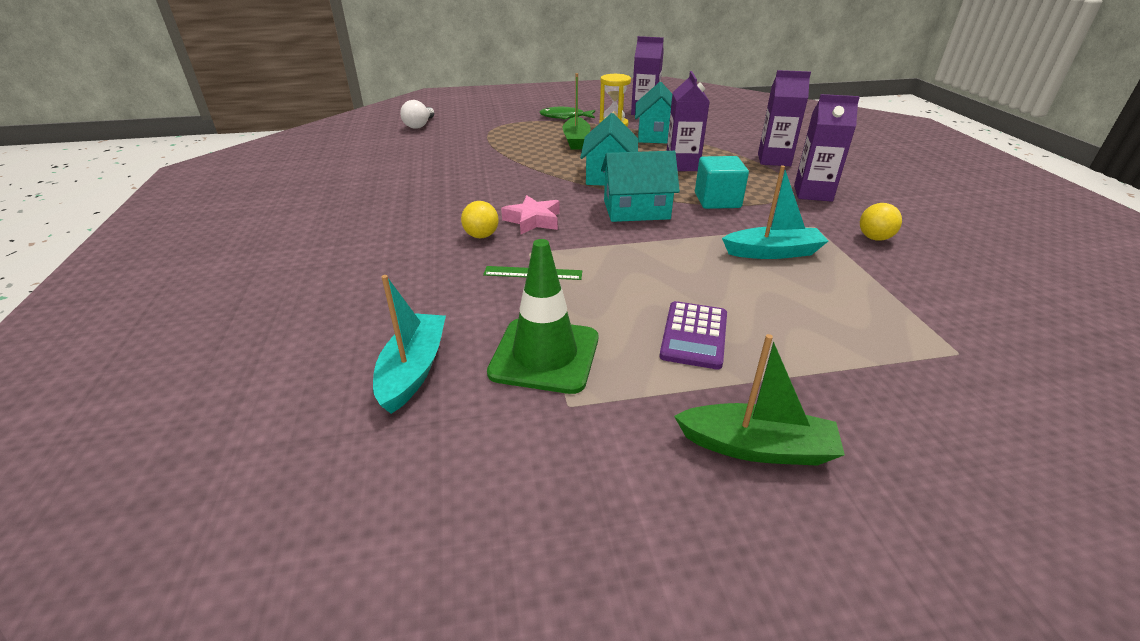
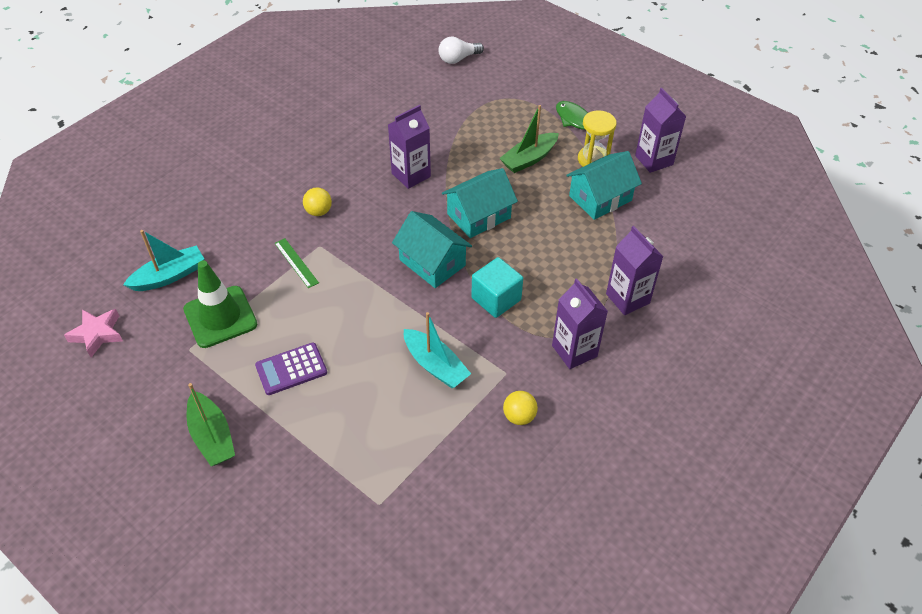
camera: 50 degrees right, 15 degrees up
pink star [501,195,560,234] -> pink star moved to [64,309,123,357]
purple carton [667,71,710,171] -> purple carton moved to [388,105,431,189]

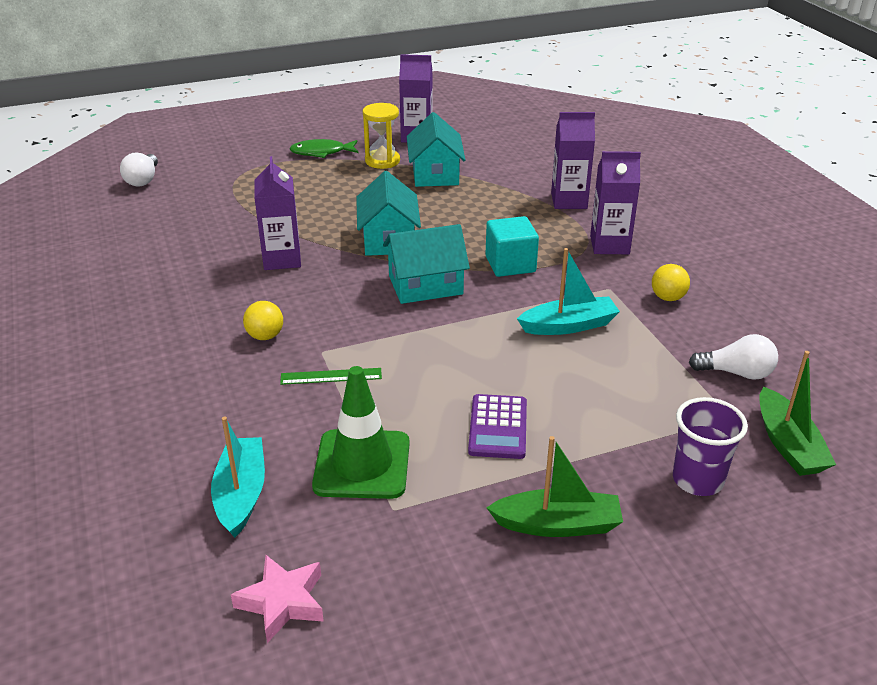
camera: 60 degrees left, 15 degrees down
green boat [499,105,559,173] -> green boat moved to [759,351,836,476]
none -> purple cup [673,397,748,496]
none -> white light bulb [689,334,778,380]

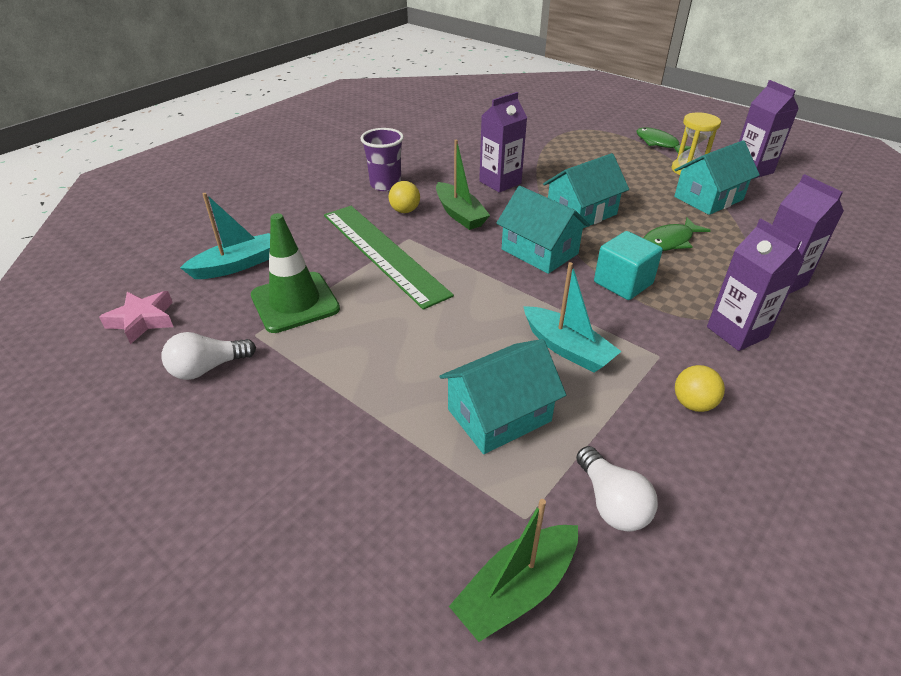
camera: 60 degrees right, 5 degrees up
white light bulb [120,153,158,187] -> white light bulb moved to [162,332,256,380]
green ruler [280,368,382,385] -> green ruler [324,206,454,310], size x2.38
purple calculator [468,394,527,459] -> none
green boat [487,436,623,537] -> green boat moved to [436,140,490,230]
purple cup [673,397,748,496] -> purple cup moved to [360,128,404,191]
none -> turquoise house [439,339,566,454]
none -> green fish [644,217,711,251]

